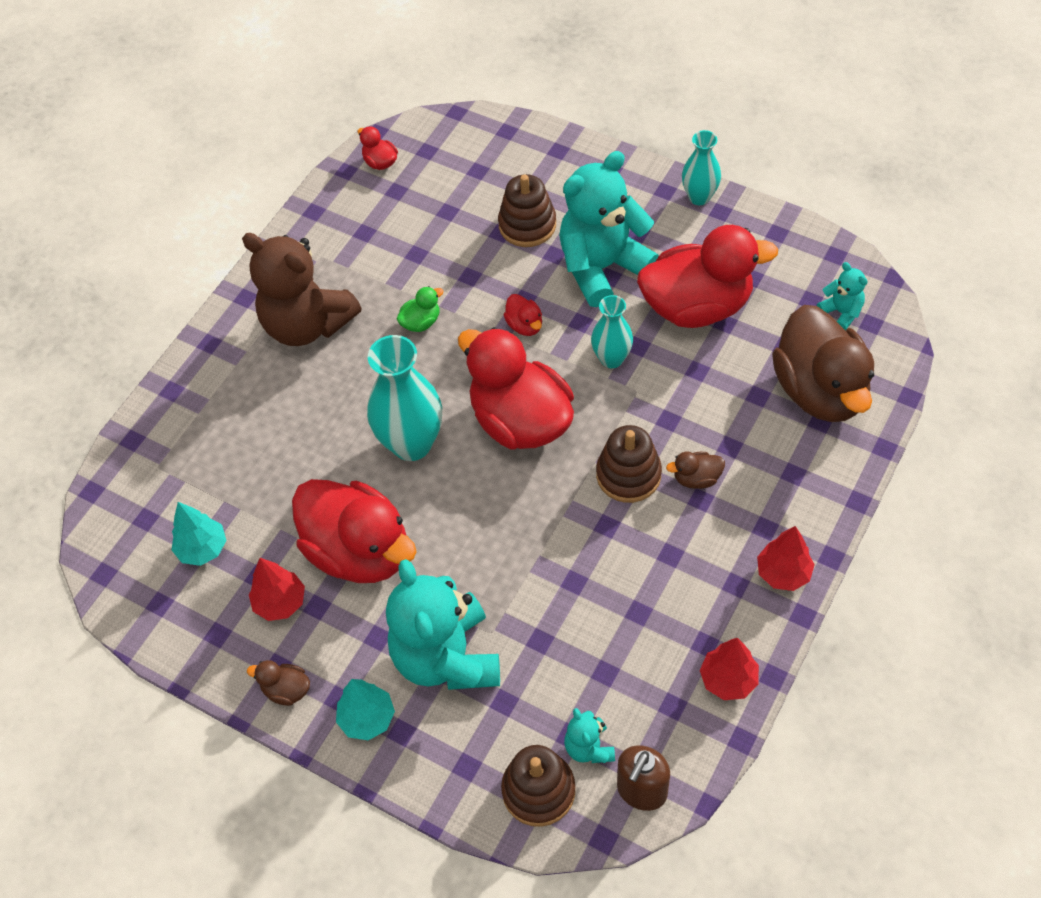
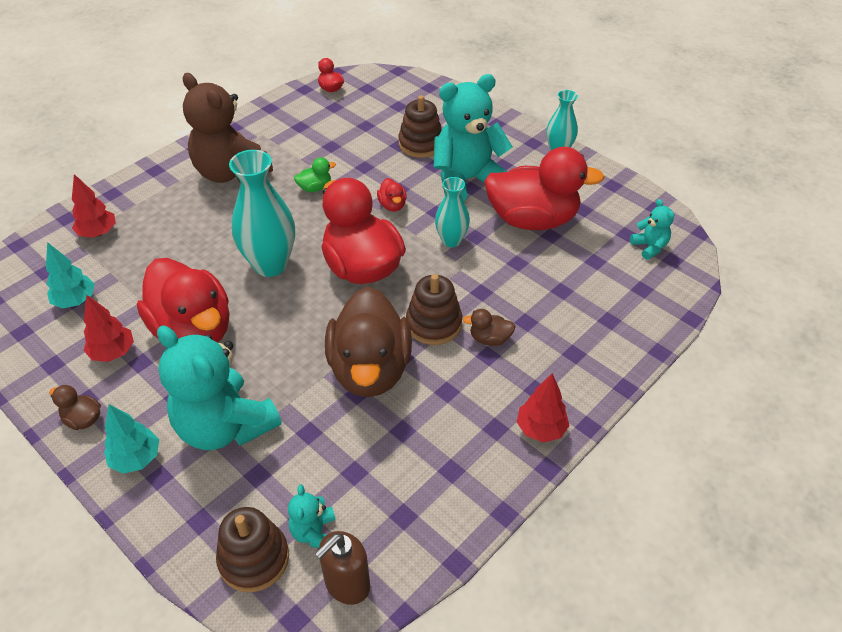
camera: 10 degrees right, 10 degrees down
turquoise teddy bear [386,559,500,690] -> turquoise teddy bear turned 45 degrees counterclockwise [157,326,282,450]
red tree [700,638,759,700] -> red tree moved to [72,174,116,238]
brown duck [772,305,874,422] -> brown duck moved to [325,287,412,397]

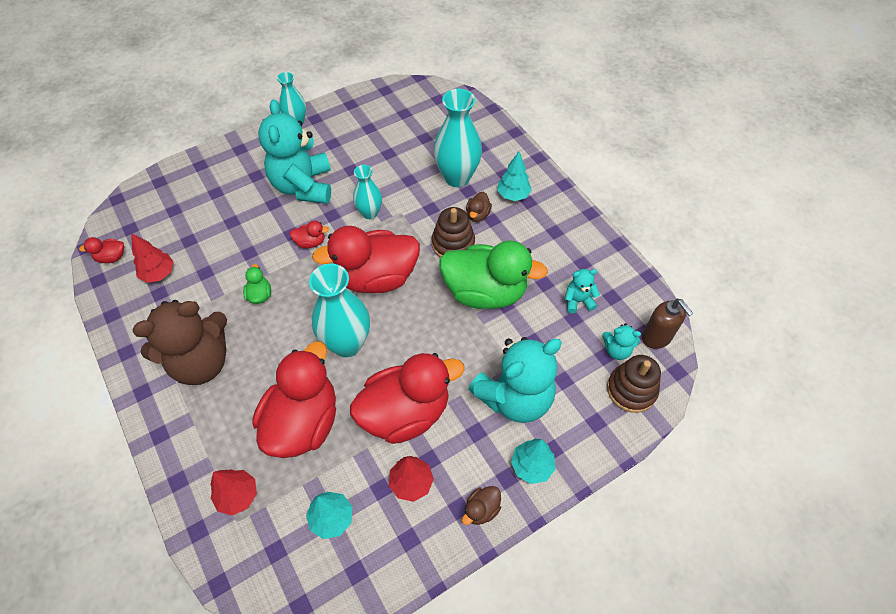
camera: 75 degrees left, 10 degrees up
brown duck [325,287,412,397] -> green duck [439,240,548,309]
brown stacking toy [398,95,442,158] -> none
red duck [484,147,605,230] -> red duck moved to [253,341,336,458]
red tree [517,373,570,443] -> red tree moved to [131,233,174,283]
turquoise teddy bear [630,199,674,260] -> turquoise teddy bear moved to [565,269,600,314]
none -> turquoise vase [434,89,482,187]
none -> turquoise tree [497,152,532,201]

